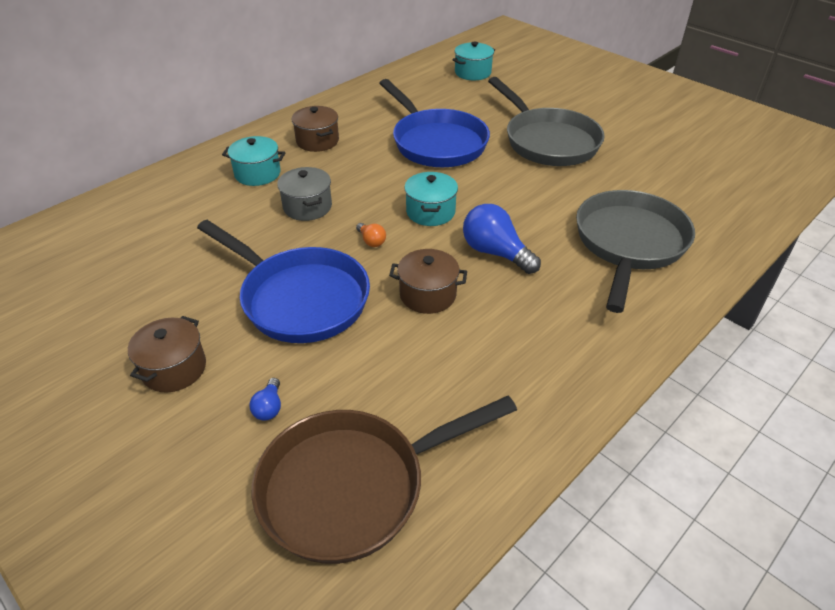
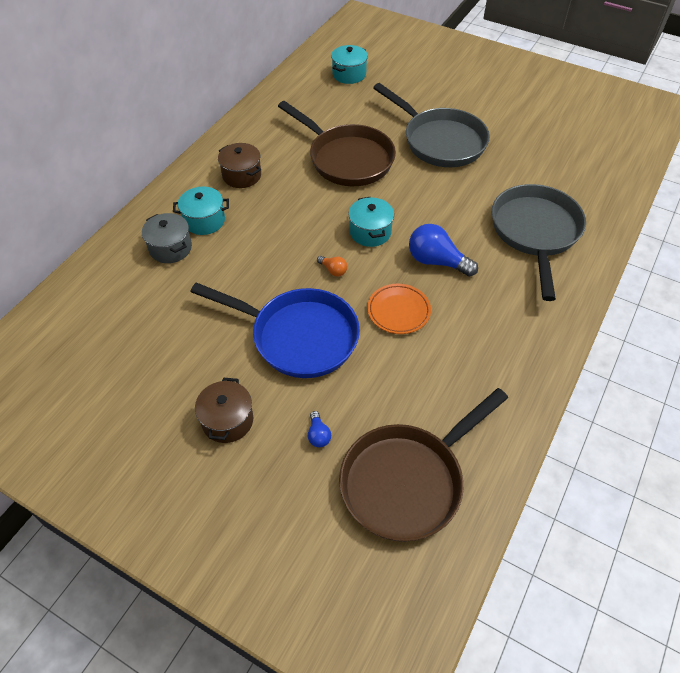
camera: 15 degrees left, 10 degrees up
grey pot [277,167,332,221] -> grey pot moved to [142,213,192,263]
blue pan [379,79,490,167] -> brown pan [278,101,396,186]
brown pot [389,249,467,314] -> orange plate [367,284,431,334]

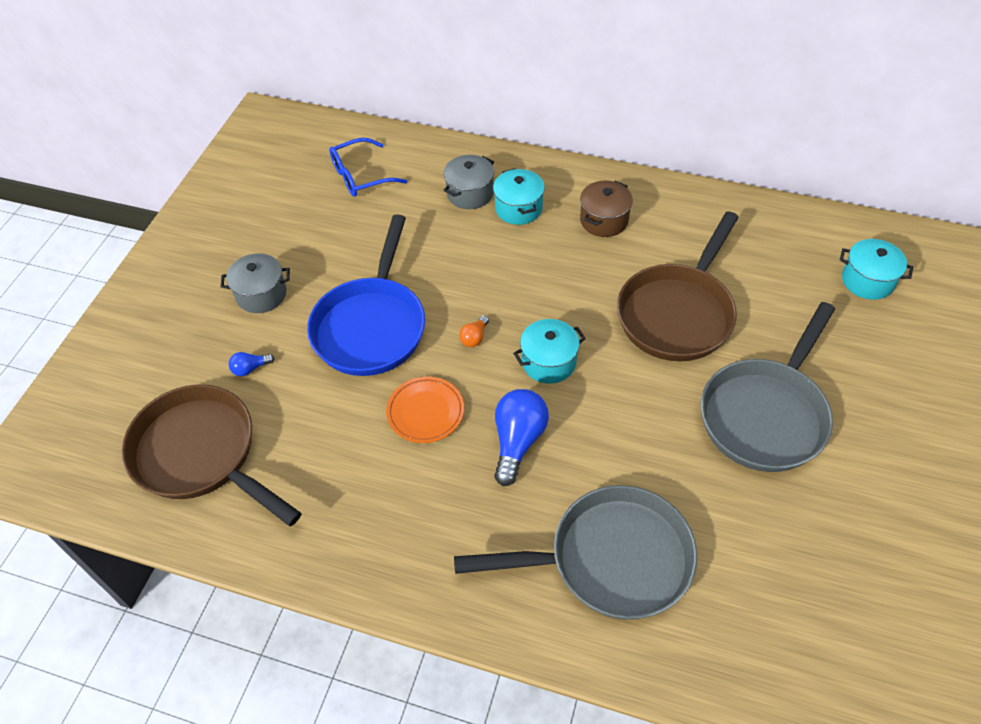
camera: 80 degrees right, 0 degrees up
brown pot [195,378,253,443] -> grey pot [221,253,290,313]
none -> blue glasses [329,138,407,197]

